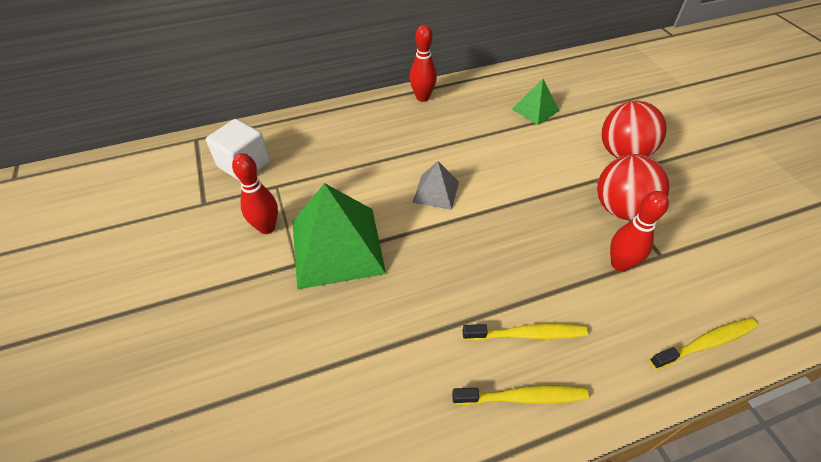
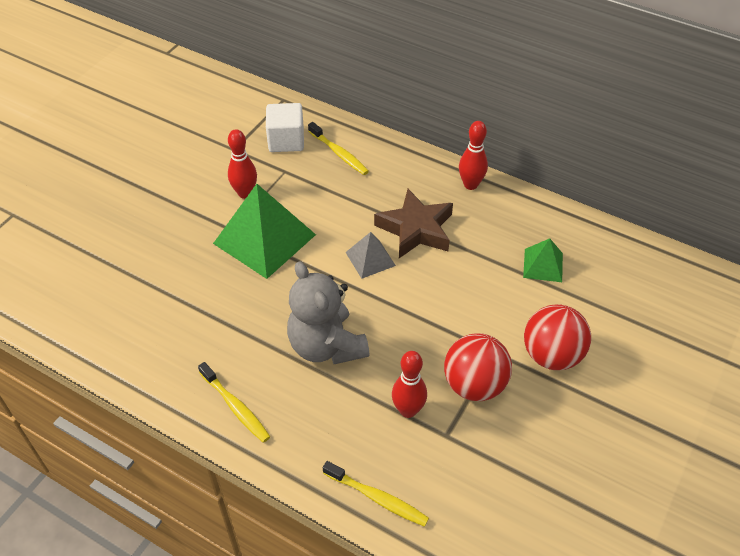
camera: 50 degrees right, 0 degrees up
yellow toothbrush [463,324,588,341] -> yellow toothbrush moved to [308,122,369,175]
none -> grey teddy bear [287,261,370,364]
none -> brown star [374,189,453,258]

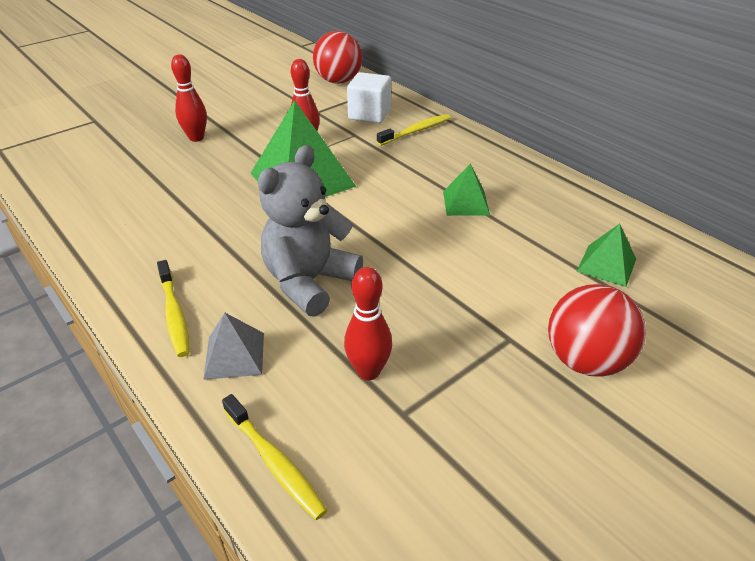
camera: 20 degrees right, 10 degrees down
grey teddy bear [287,261,370,364] -> grey teddy bear turned 45 degrees clockwise [258,145,363,317]
yellow toothbrush [308,122,369,175] -> yellow toothbrush turned 105 degrees counterclockwise [377,114,451,146]
grey pyramid [345,232,396,279] -> grey pyramid moved to [203,313,264,380]
brown star [374,189,453,258] -> green pyramid [443,164,490,216]
red ball [444,333,512,401] -> red ball moved to [313,31,362,84]
red bowling pin [459,121,488,190] -> red bowling pin moved to [171,54,207,142]

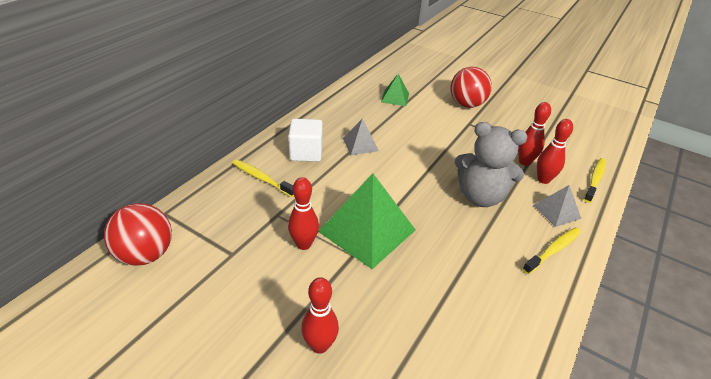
camera: 110 degrees left, 0 degrees up
white cube [347,72,391,123] -> white cube moved to [288,119,323,162]
green pyramid [443,164,490,216] -> grey pyramid [343,118,379,155]
none -> red bowling pin [537,119,573,184]

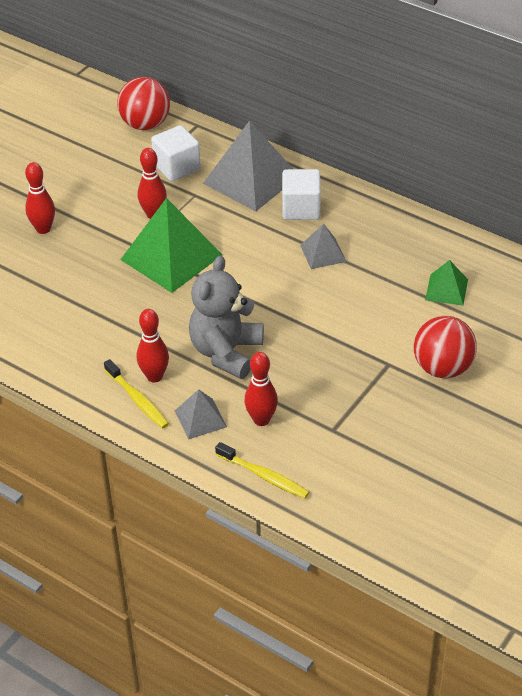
camera: 95 degrees right, 5 degrees up
yellow toothbrush [232,159,294,197] -> grey pyramid [203,120,293,211]
red bowling pin [518,102,551,166] -> red bowling pin moved to [137,309,169,382]
none -> white cube [151,125,201,182]

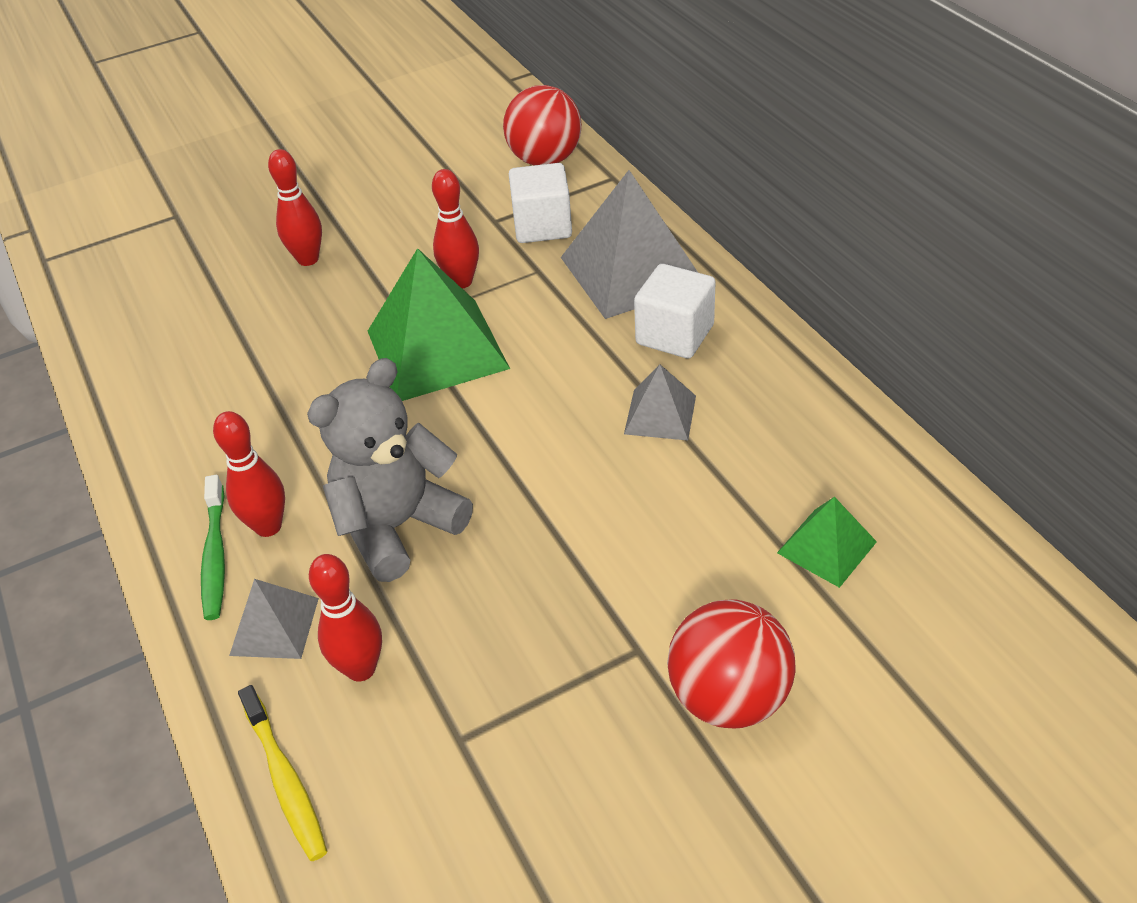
camera: 30 degrees right, 0 degrees up
yellow toothbrush [104,359,169,429] -> green toothbrush [201,475,225,620]

